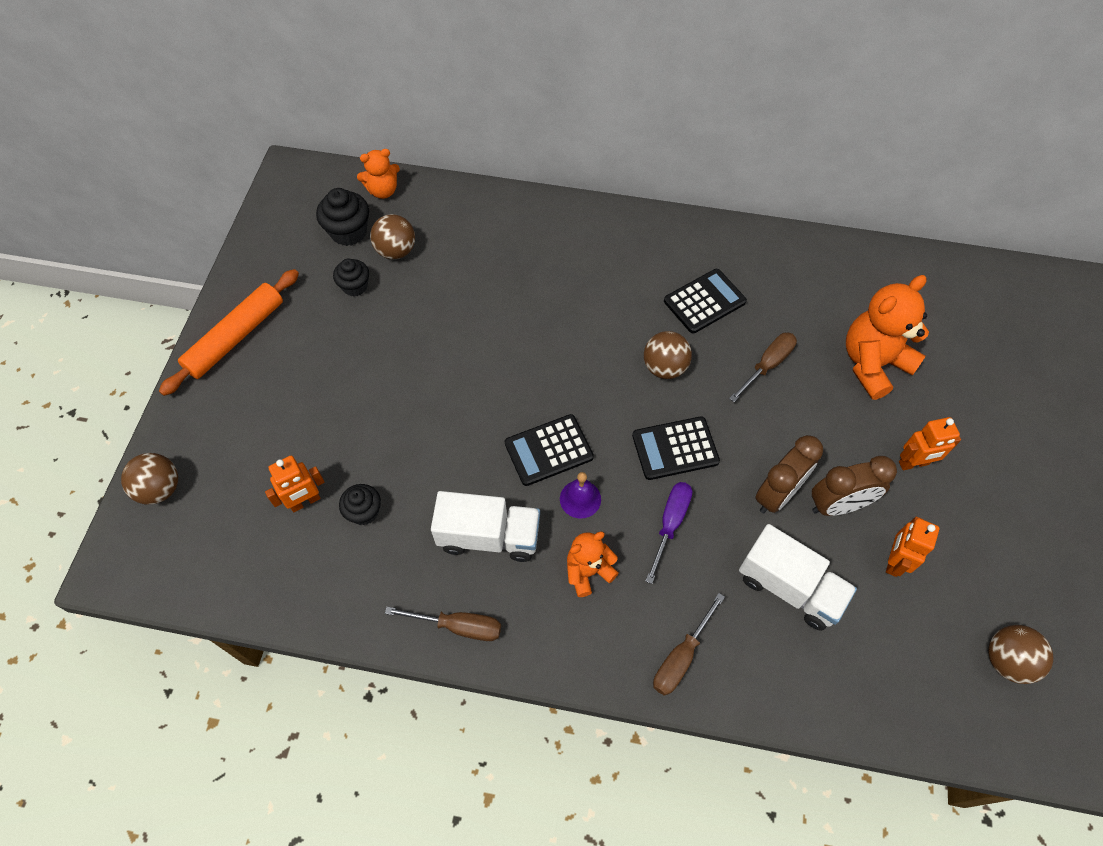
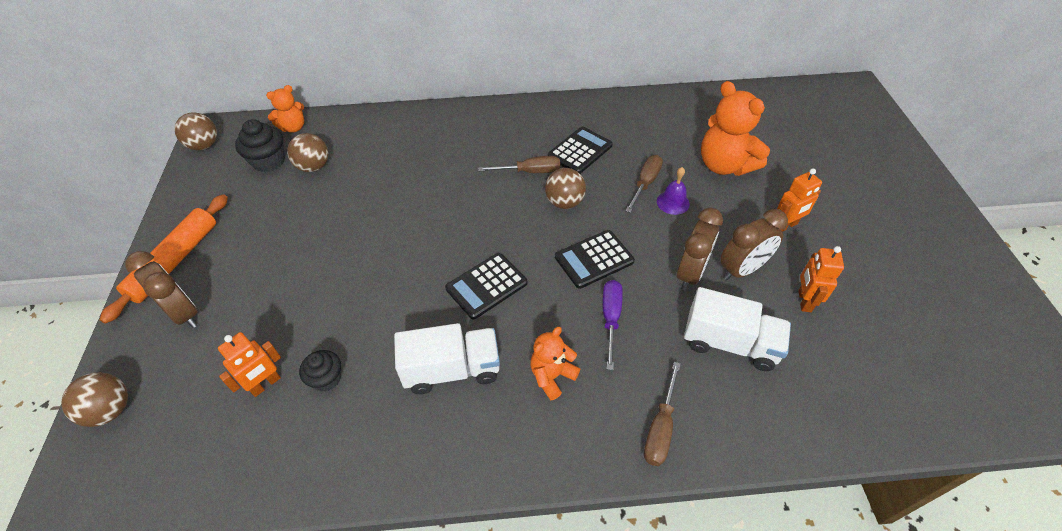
camera: 15 degrees left, 10 degrees down
black cupcake [333,258,369,296] -> none
brown screwdriver [385,607,501,641] -> brown screwdriver moved to [478,156,560,173]
purple bell [560,472,601,518] -> purple bell moved to [657,167,690,215]
orange teddy bear [846,275,929,400] -> orange teddy bear turned 75 degrees counterclockwise [701,81,770,176]
brown ball [988,625,1054,684] -> brown ball moved to [174,113,217,150]
none -> brown clock [125,251,198,328]

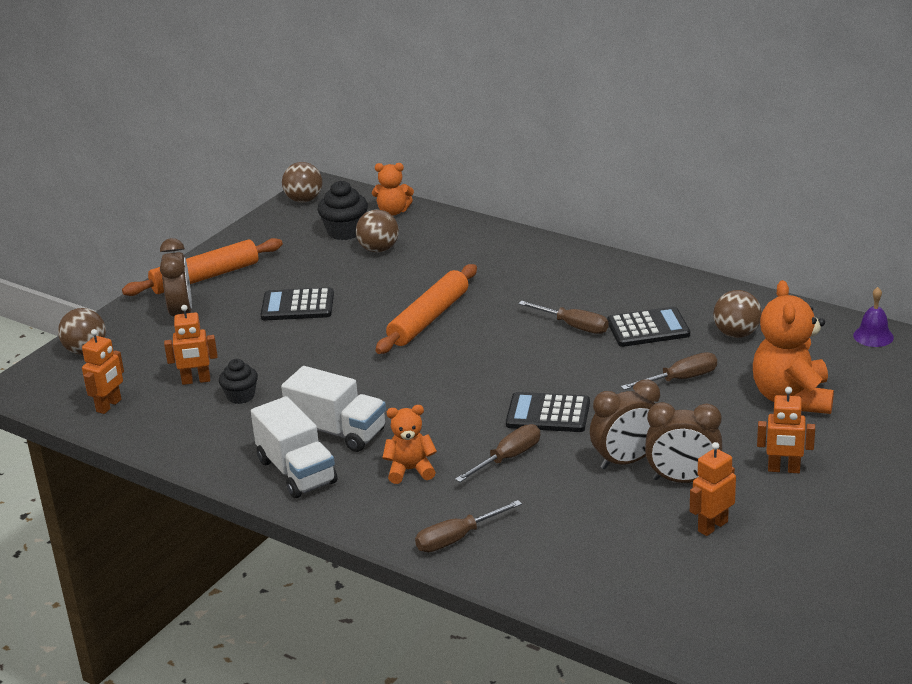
camera: 40 degrees right, 20 degrees down
black calculator [445,253,527,319] -> black calculator moved to [261,287,334,320]
brown ball [545,168,586,209] -> brown ball moved to [713,290,762,338]
purple screwdriver [603,280,623,370] -> brown screwdriver [455,424,540,482]
purple bell [657,167,690,215] -> purple bell moved to [853,287,894,347]
white truck [684,287,791,371] -> white truck moved to [251,396,337,498]
none -> orange robot [82,329,124,414]
none -> orange rolling pin [376,264,477,354]

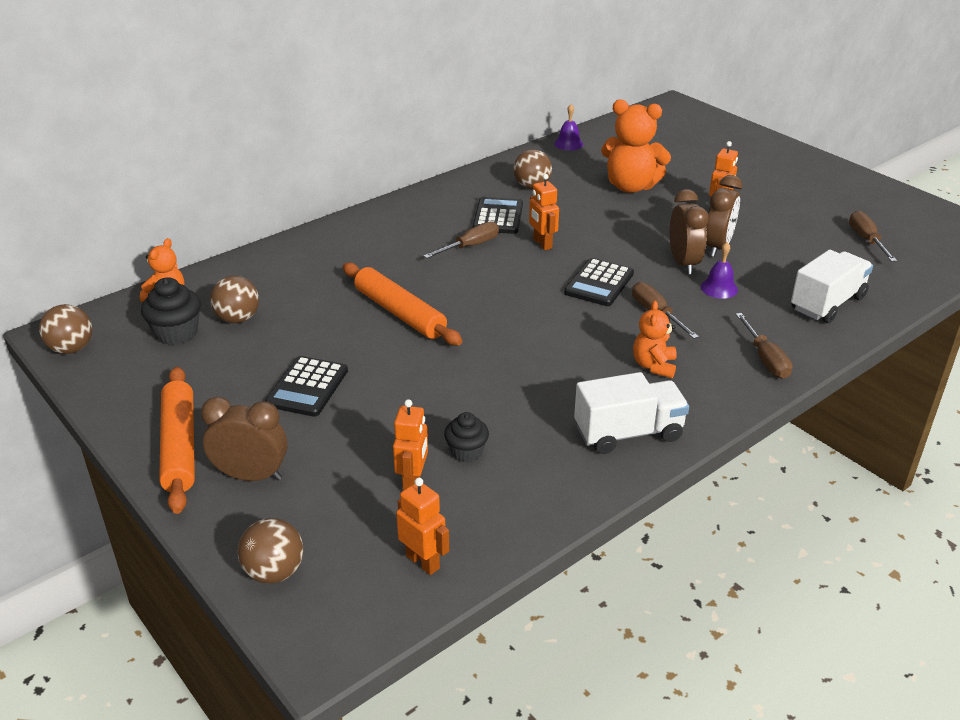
camera: 75 degrees left, 5 degrees up
white truck [281,366,386,452] -> white truck moved to [791,250,873,323]
brown screwdriver [621,352,717,390] -> brown screwdriver moved to [849,211,897,262]
orange robot [690,442,736,536] -> orange robot moved to [529,174,559,250]
none -> purple bell [701,242,738,299]

